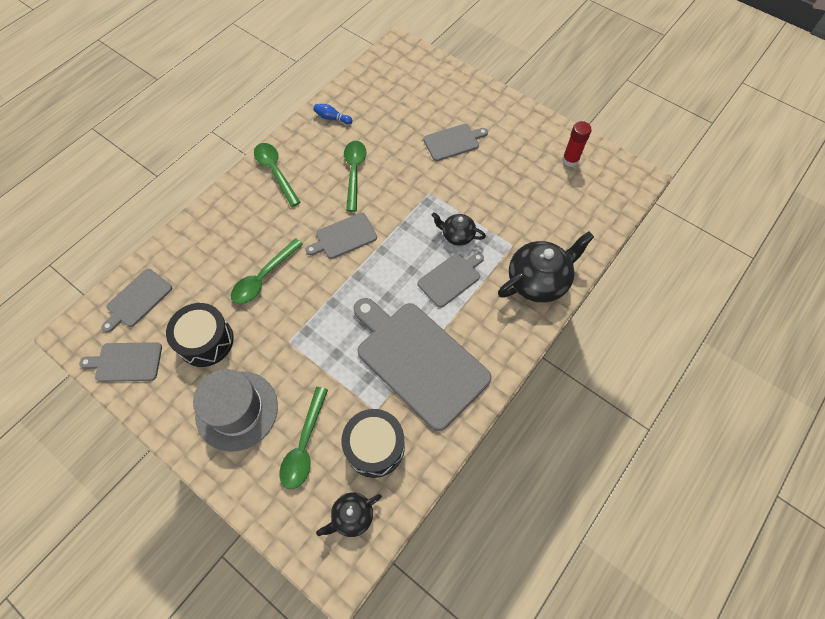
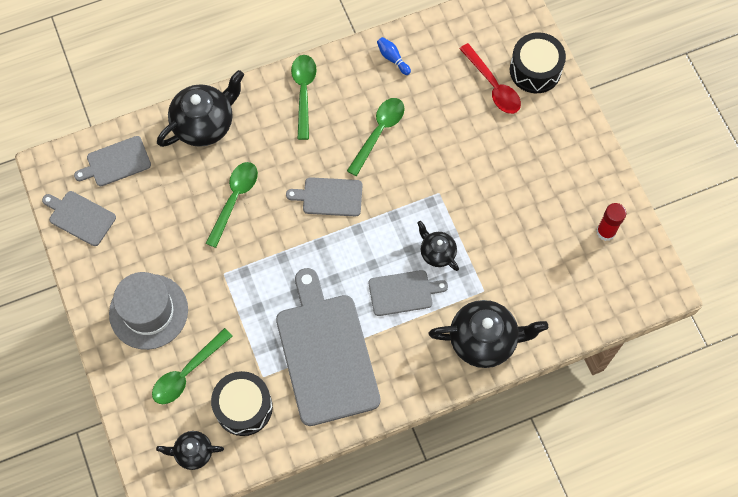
camera: 30 degrees right, 5 degrees up
black drum [166,303,234,367] -> black drum moved to [510,32,566,93]
green spoon [231,238,303,304] -> green spoon turned 135 degrees clockwise [205,162,258,248]
grey cutting board [423,124,488,161] -> none
none -> black teapot [157,70,244,147]
none -> red spoon [460,43,521,114]

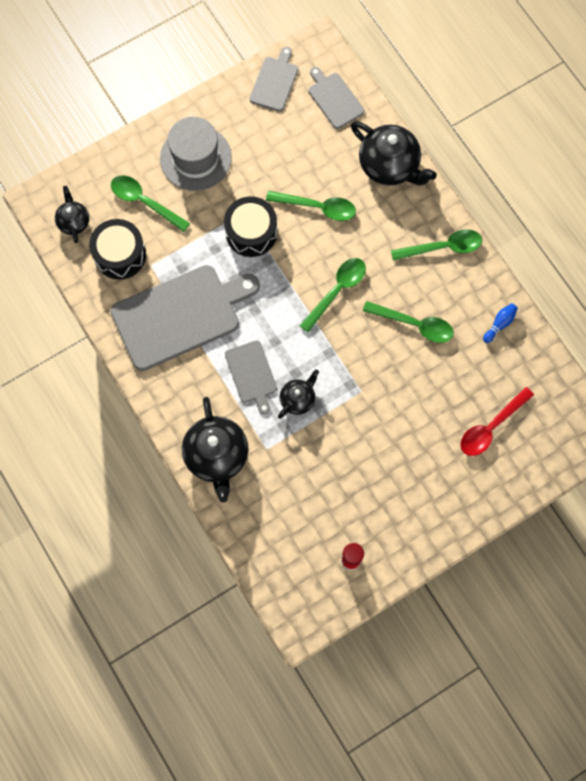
camera: 80 degrees right, 5 degrees up
grey cutting board [286,177,362,217] -> green spoon [300,258,366,333]
black drum [510,32,566,93] -> black drum moved to [224,197,277,257]

